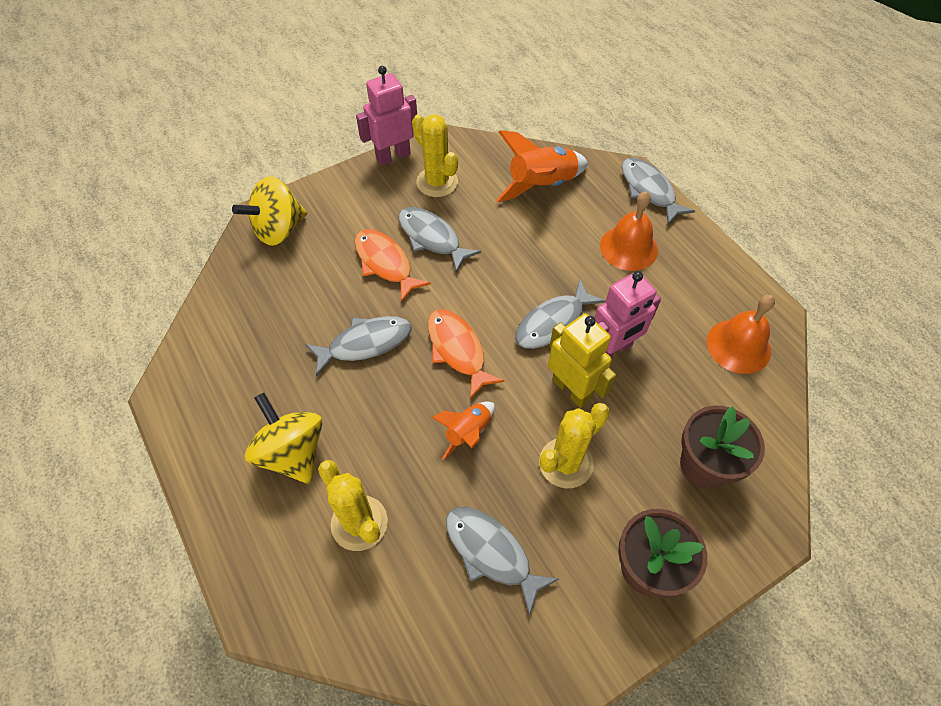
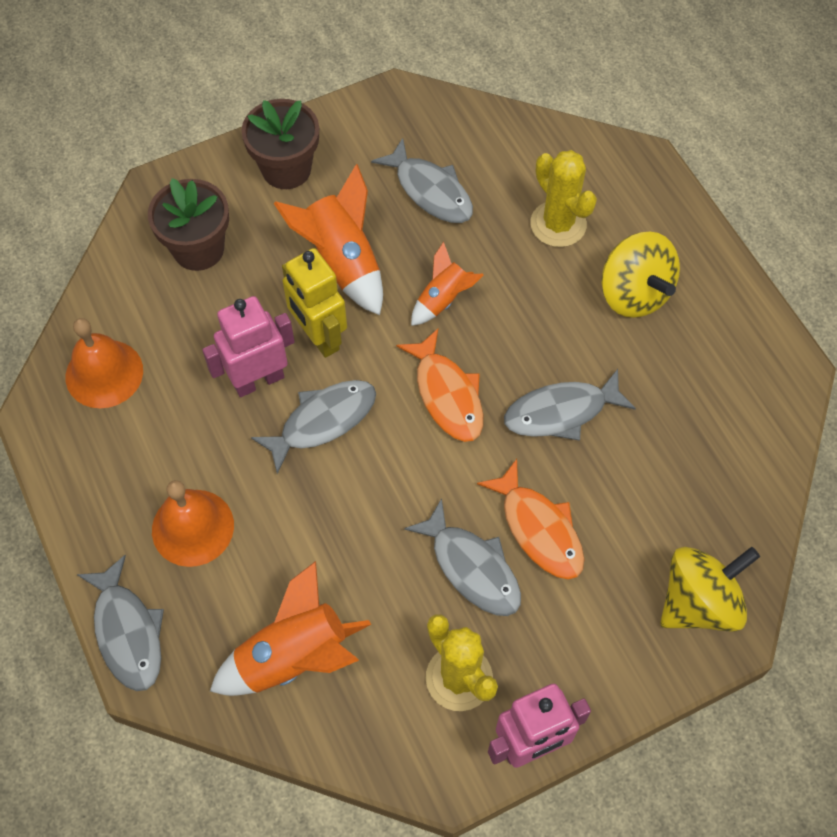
camera: 175 degrees left, 5 degrees up
yellow cactus [539,403,610,488] -> orange rocket [274,164,383,315]

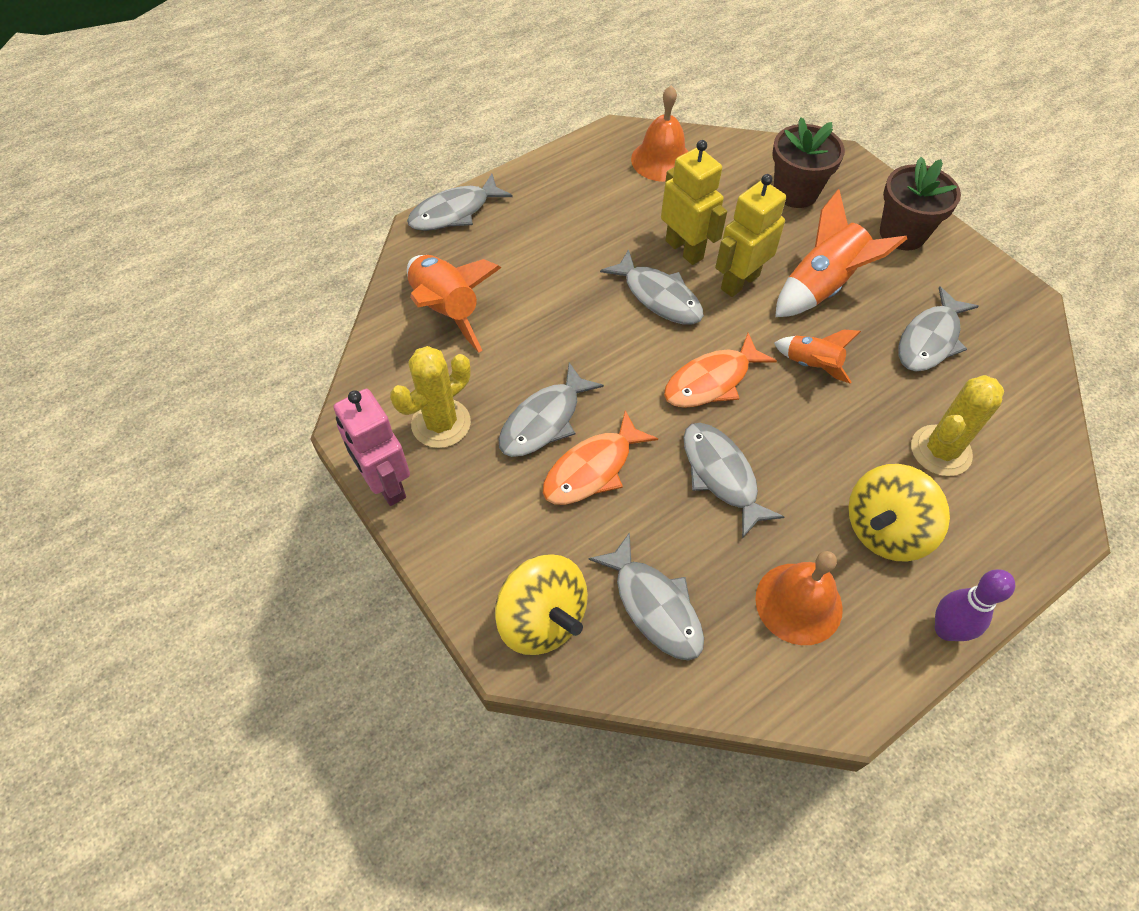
camera: 80 degrees right, 5 degrees down
orange bell [152,480,234,567] -> orange bell moved to [755,551,843,645]
pink robot [202,296,295,397] -> yellow robot [661,140,727,265]
none -> grey fish [588,532,704,661]
none -> purple bowling pin [935,569,1015,641]

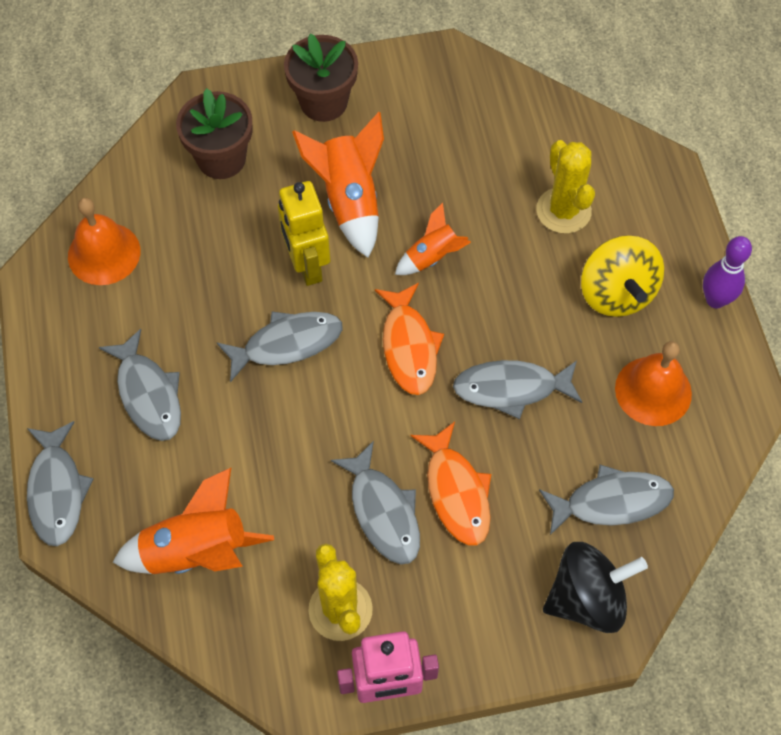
camera: 65 degrees left, 5 degrees up
yellow spinning top [495,554,588,655] -> black spinning top [543,542,648,633]
yellow robot [661,140,727,265] -> none
grey fish [898,286,979,371] -> grey fish moved to [99,329,181,441]

